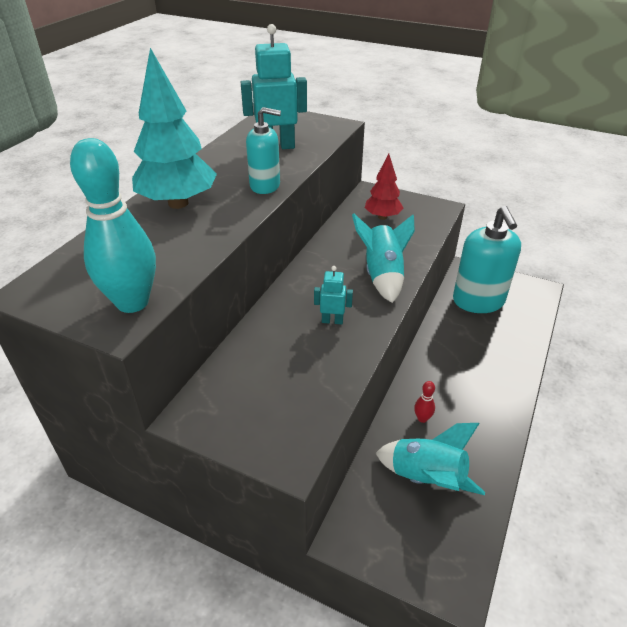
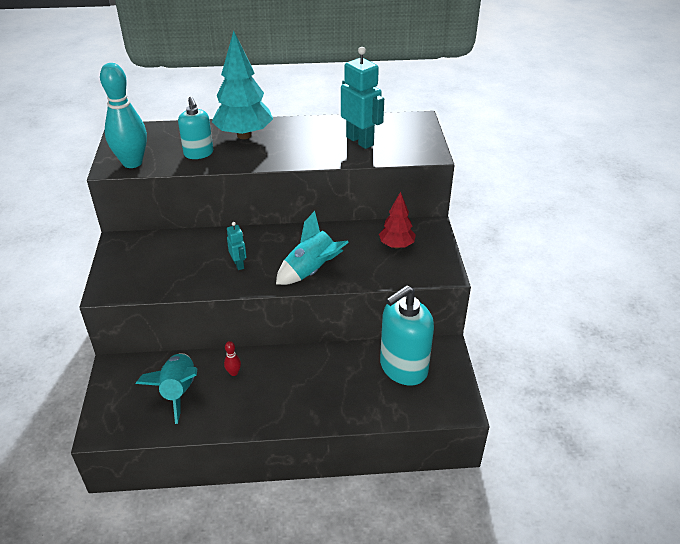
camera: 60 degrees right, 0 degrees up
turquoise soap dispenser [246,107,281,194] -> turquoise soap dispenser moved to [178,96,213,159]

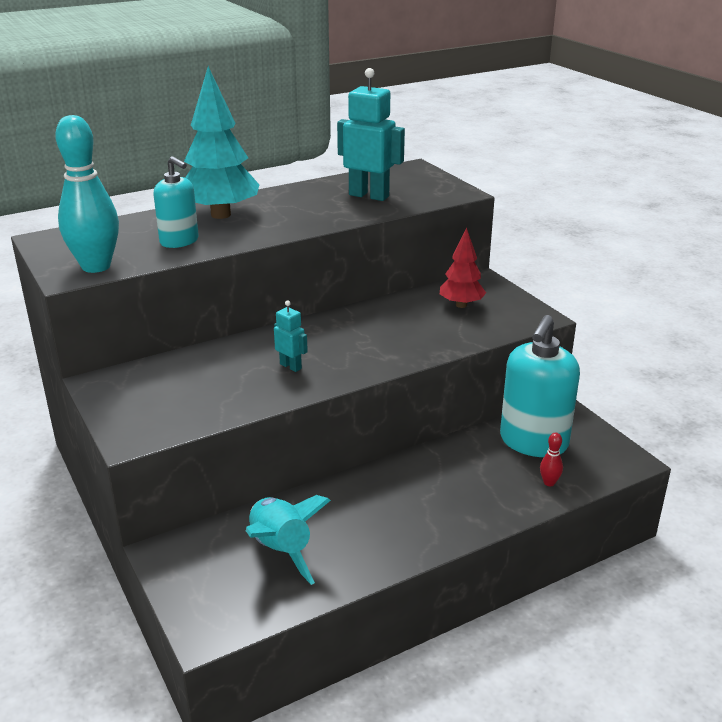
camera: 25 degrees left, 10 degrees down
red bowling pin [224,341,241,376] -> red bowling pin moved to [540,432,563,486]
turquoise rocket [276,211,349,285] -> none

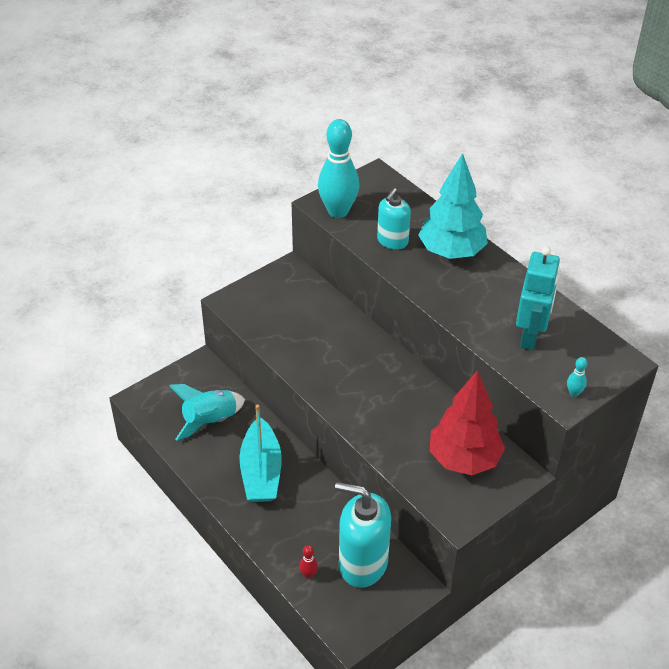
camera: 80 degrees right, 15 degrees up
turquoise robot [274,300,308,372] -> none
red tree [440,228,486,308] -> red tree [430,370,505,475], size x1.72
none -> turquoise boat [239,405,282,502]
none -> turquoise bowling pin [567,357,587,397]

